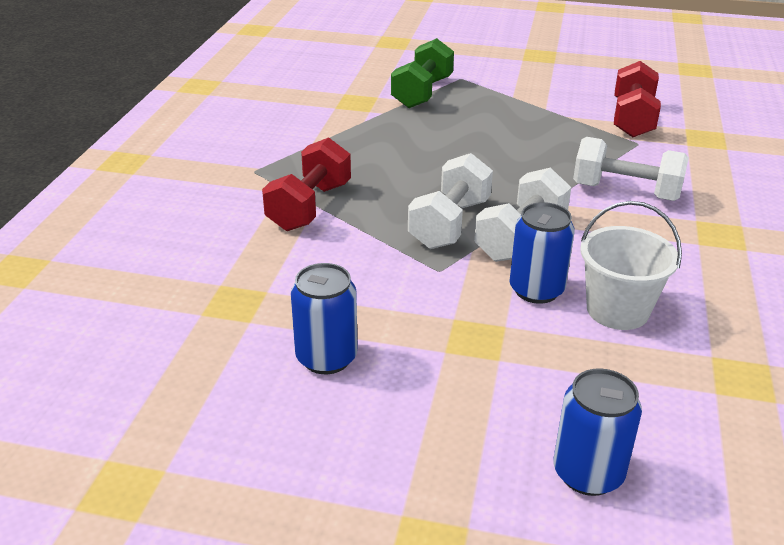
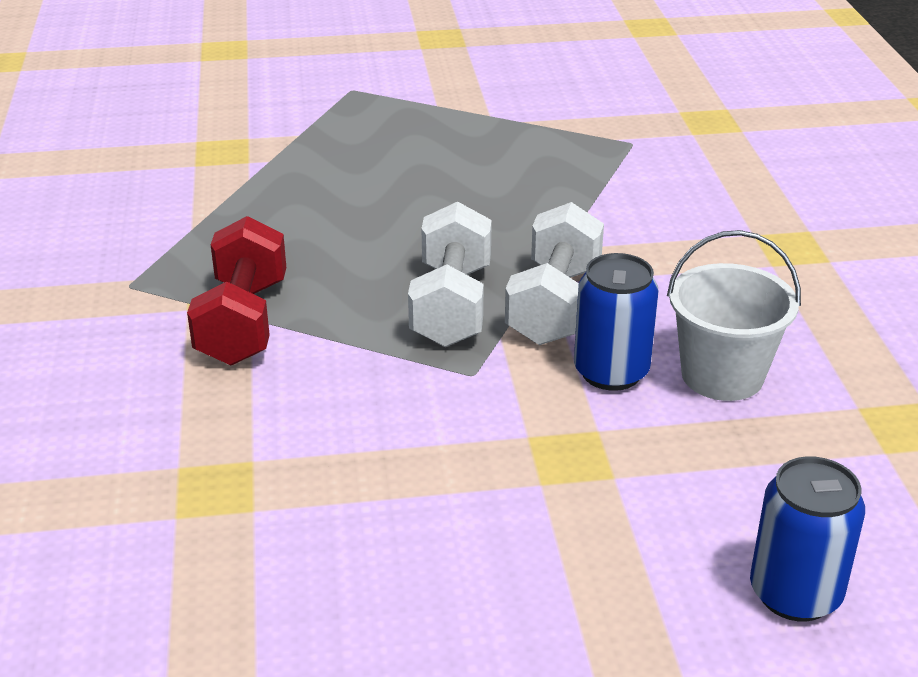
camera: 20 degrees left, 0 degrees up
blue can [291,263,358,374] -> none
green dumbbell [391,38,454,108] -> none
white dumbbell [573,137,689,201] -> none
red dumbbell [614,61,661,137] -> none

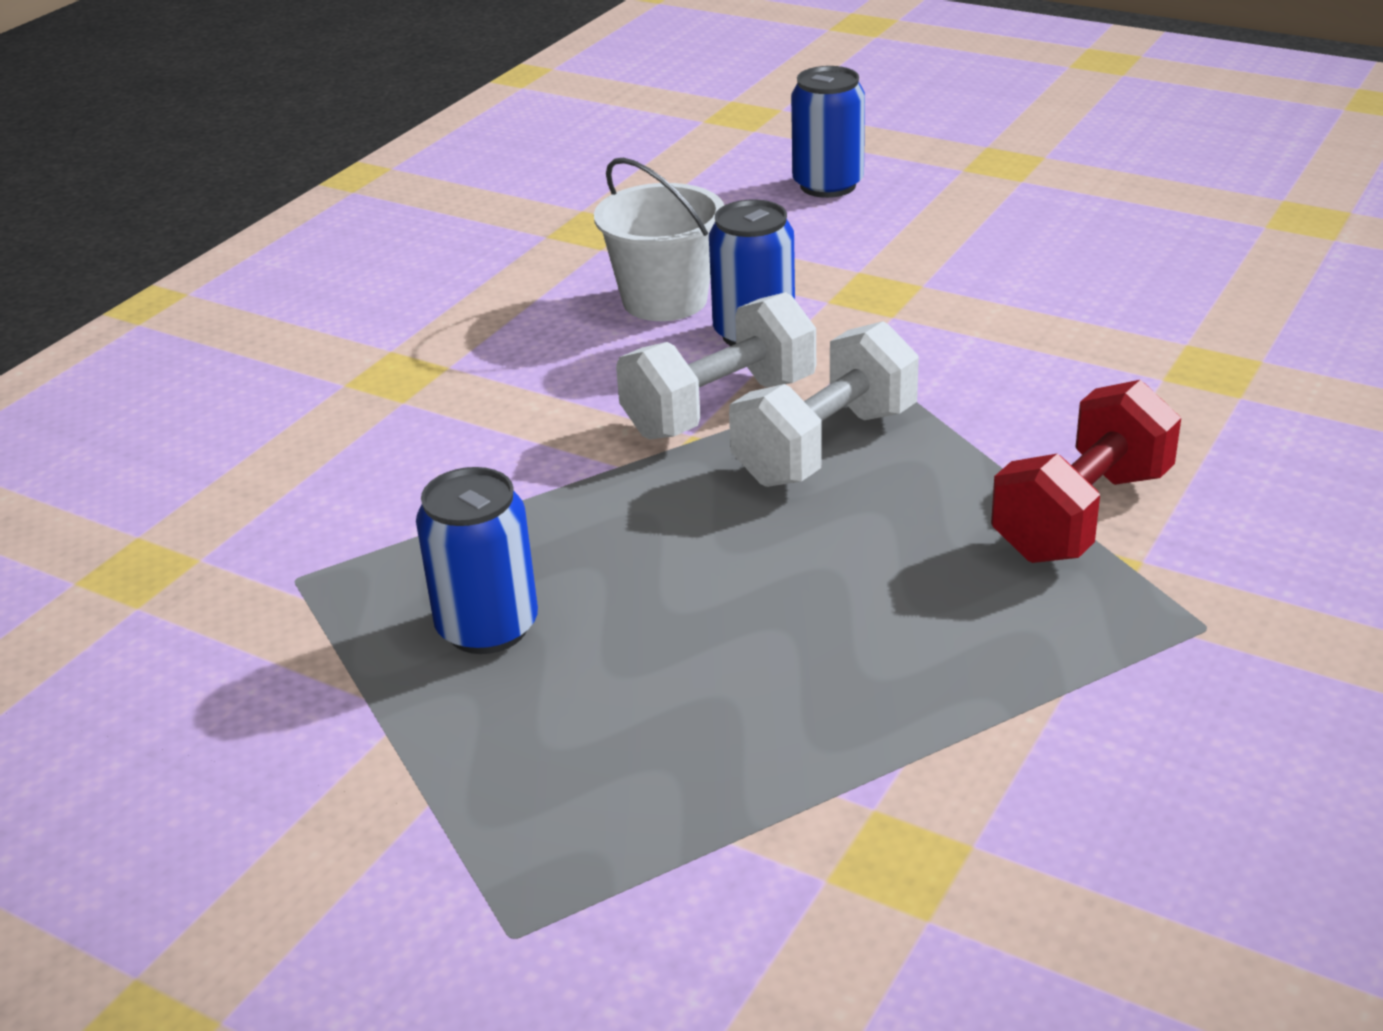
camera: 140 degrees left, 0 degrees up
none -> blue can [416,467,538,654]

